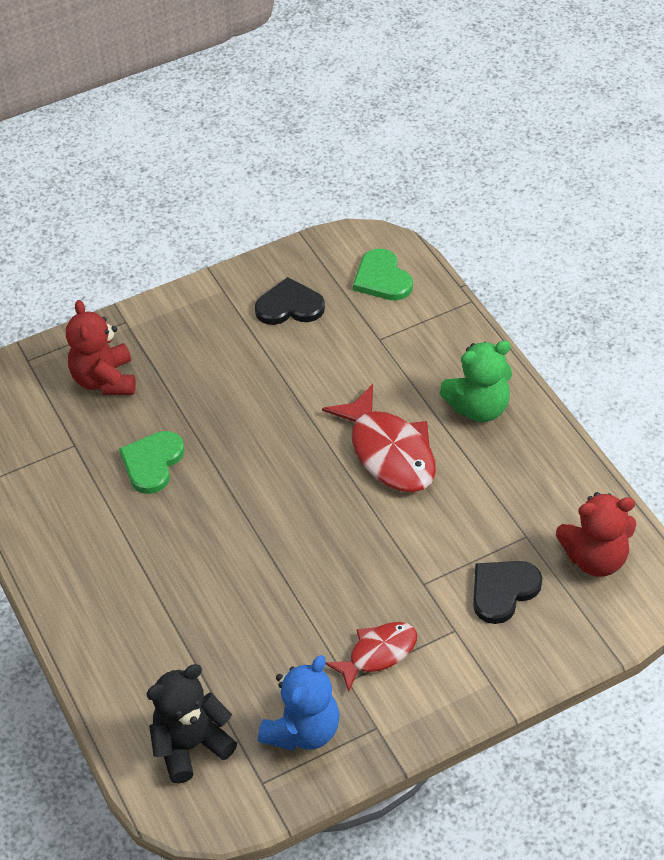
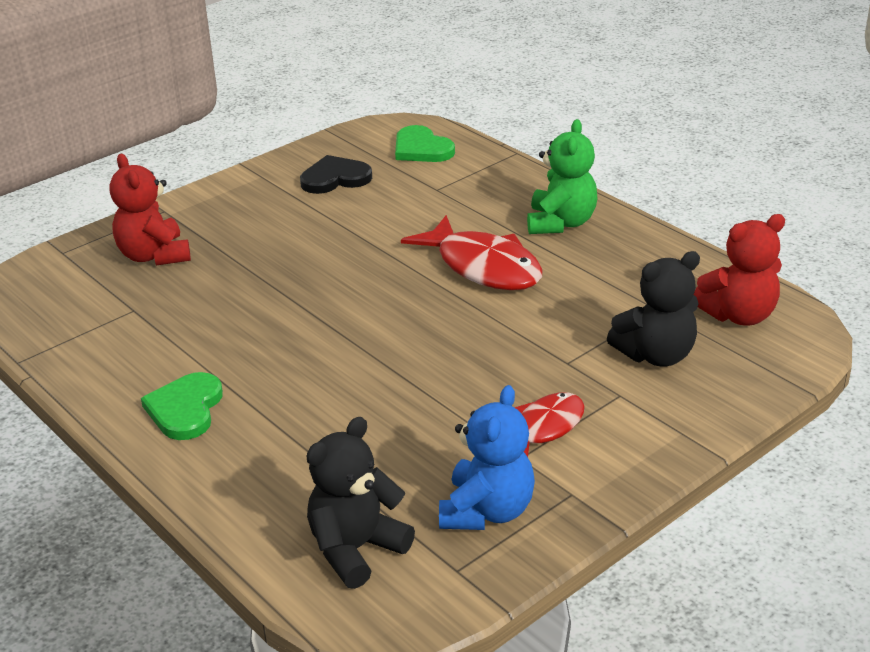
camera: 15 degrees left, 15 degrees down
green heart [119,431,185,494] -> green heart moved to [141,372,223,440]
green teddy bear [440,341,512,422] -> green teddy bear turned 45 degrees counterclockwise [527,119,598,234]
black heart [473,561,542,624] -> black teddy bear [607,251,700,366]

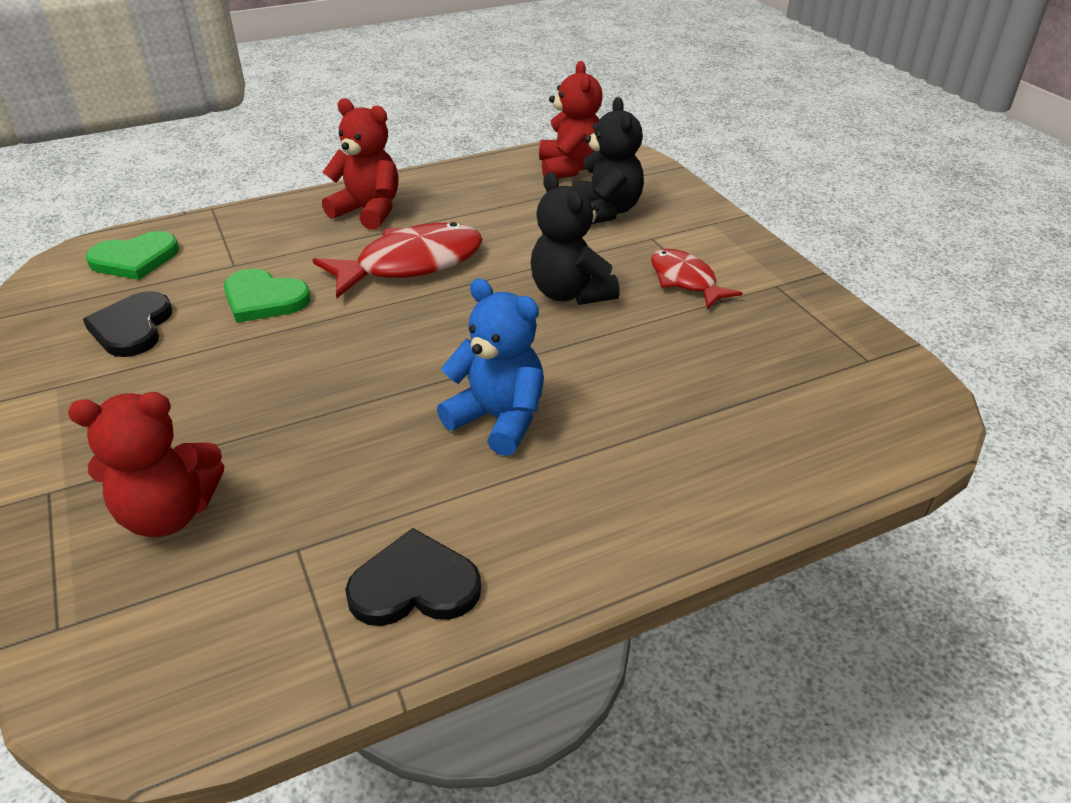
camera: 75 degrees left, 5 degrees up
green heart [141,372,223,440] -> green heart moved to [224,268,311,323]
black teddy bear [307,417,415,589] -> black teddy bear moved to [531,172,620,305]
blue teddy bear [439,385,535,530] -> blue teddy bear moved to [437,279,544,456]
green teddy bear [527,119,598,234] -> red teddy bear [322,98,399,230]
none -> black heart [345,528,481,626]

